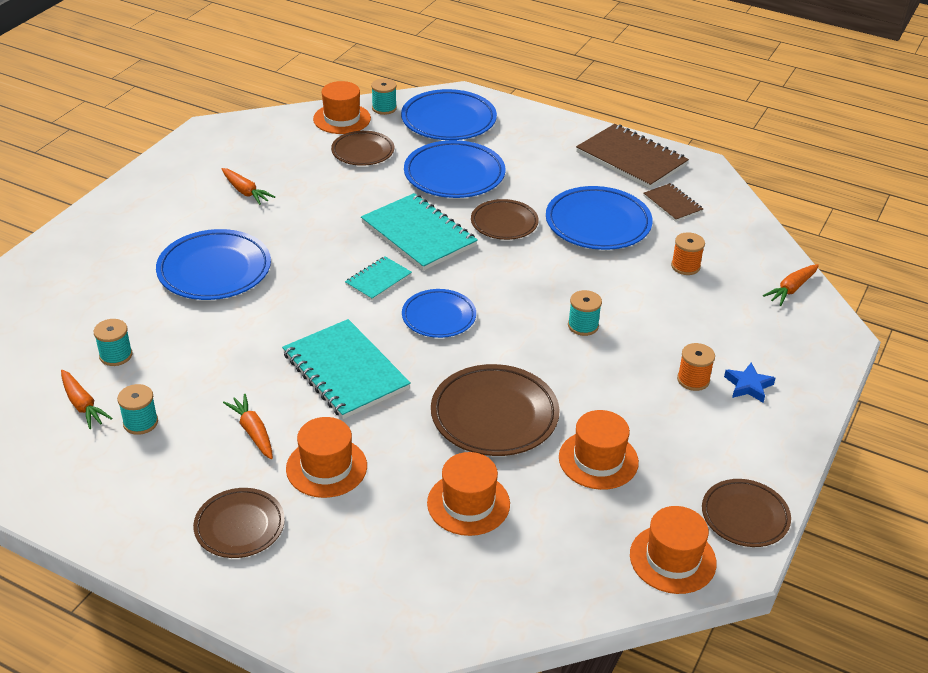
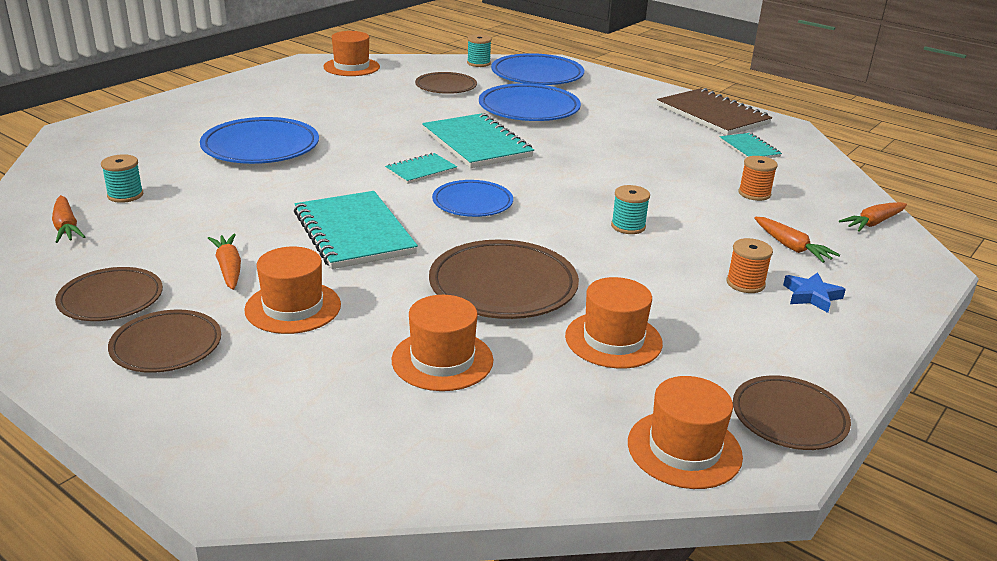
camera: 10 degrees right, 10 degrees down
turquoise spool [117,384,158,435] -> none
orange carrot [222,168,275,205] -> orange carrot moved to [754,217,840,263]
orange hat [313,81,371,134] -> orange hat moved to [323,31,380,76]
brown plate [471,199,539,240] -> brown plate moved to [55,267,163,321]
blue plate [546,186,653,250] -> none
brown notebook [643,183,703,222] -> turquoise notebook [719,133,782,158]

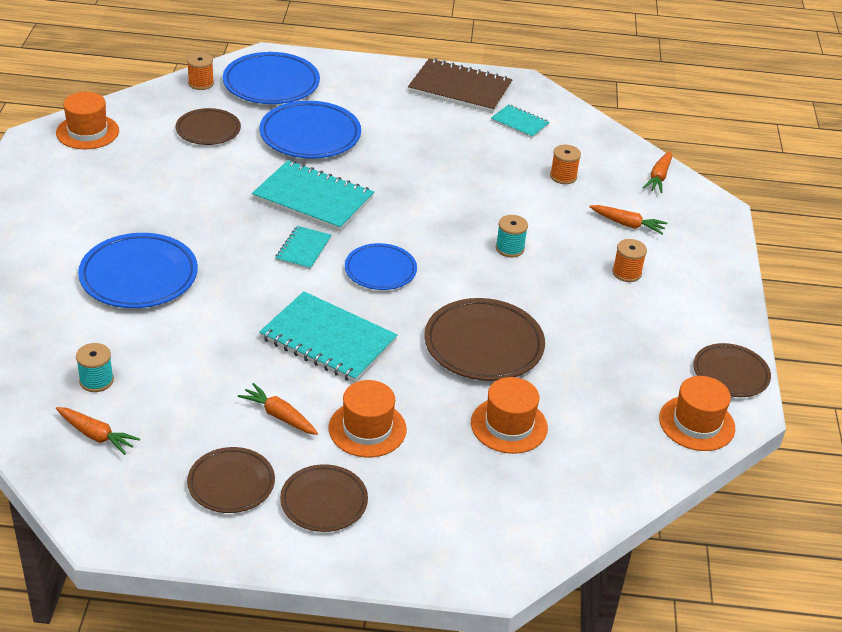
camera: 35 degrees left, 10 degrees up
turquoise spool [467,34,492,67] -> orange spool [187,53,214,90]
orange hat [565,277,663,368] -> none
blue star [783,272,846,313] -> none

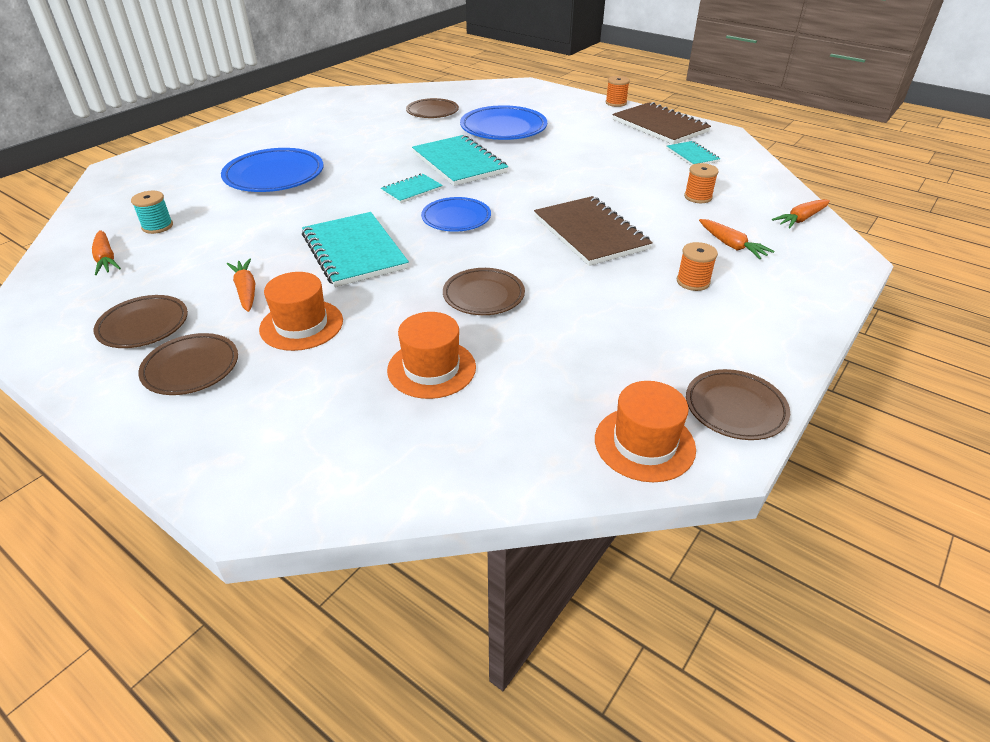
camera: 35 degrees right, 0 degrees up
orange hat [56,92,119,149] -> none
orange spool [187,53,214,90] -> orange spool moved to [606,76,630,107]
blue plate [223,52,320,104] -> none
brown plate [424,298,545,381] -> brown plate [443,268,525,315], size x0.63
turquoise spool [496,215,528,257] -> brown notebook [534,196,653,266]

